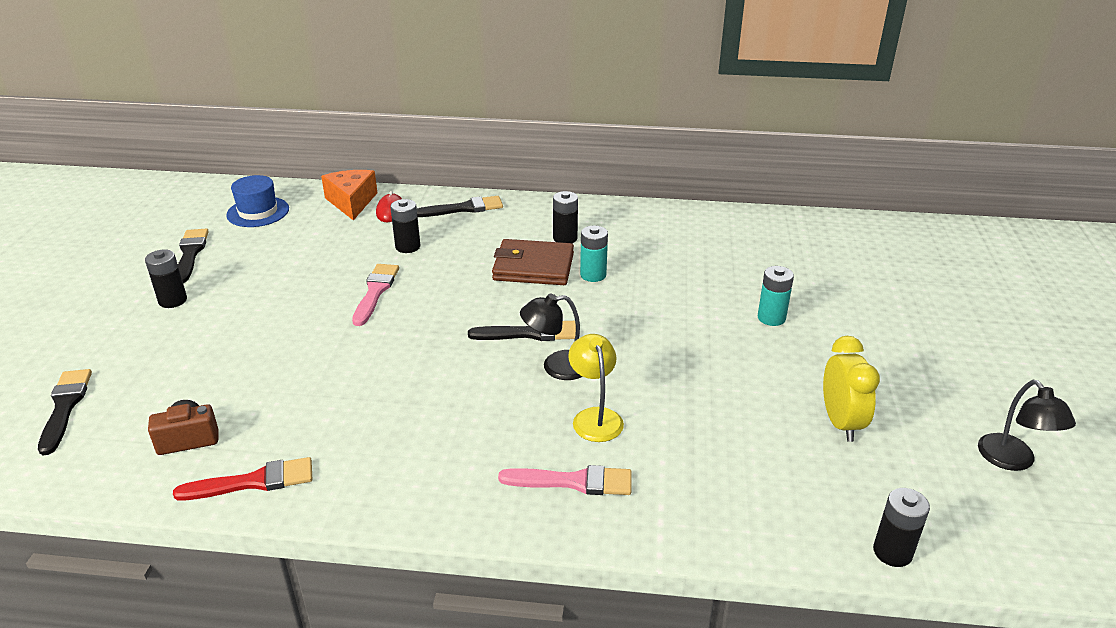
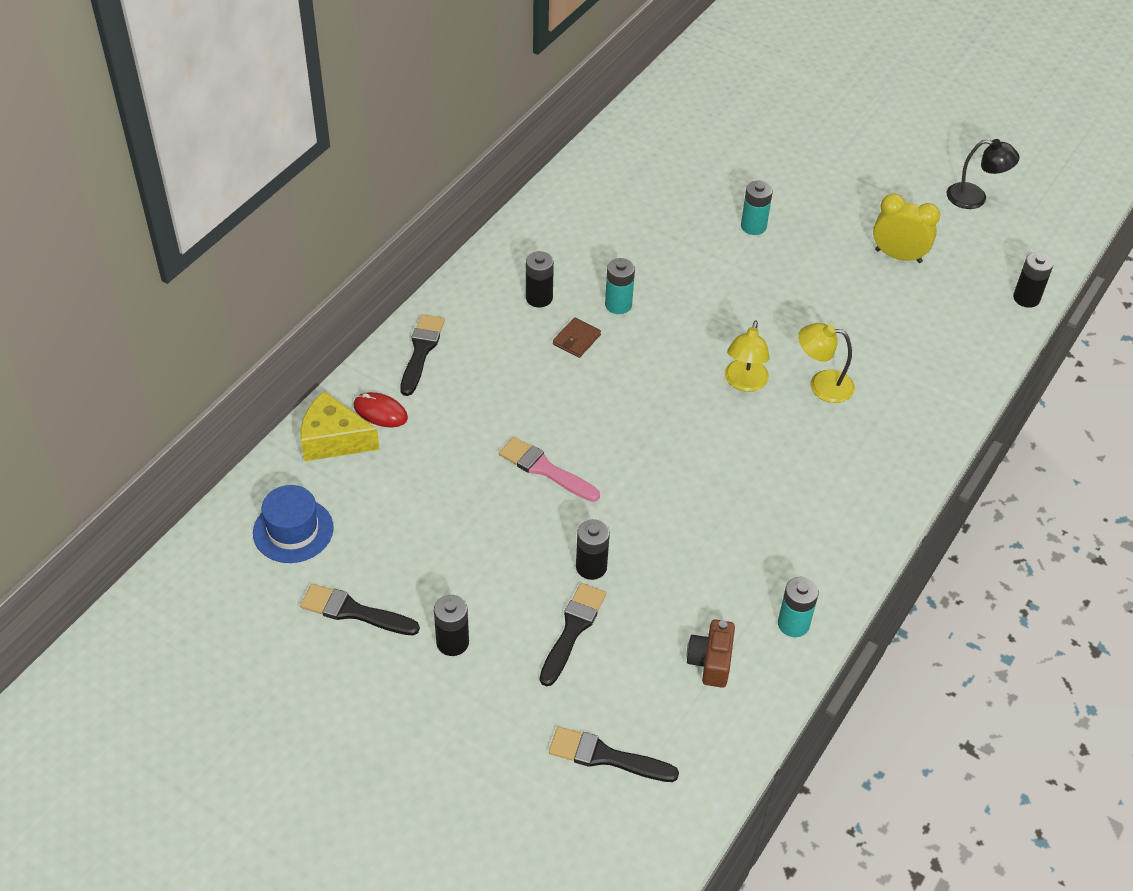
camera: 65 degrees left, 15 degrees up
red brush [173,457,312,500] -> turquoise battery [778,577,819,637]
orange cheese [321,170,378,220] -> yellow cheese [300,391,380,461]
black battery [390,199,420,253] -> black battery moved to [576,519,610,580]
black brush [468,321,576,341] -> black brush moved to [540,583,606,686]
brown wallet [492,239,574,285] -> brown wallet [553,317,601,358], size x0.50
pink brush [498,465,632,495] -> none
black lamp [520,294,583,380] -> yellow lamp [725,321,770,392]

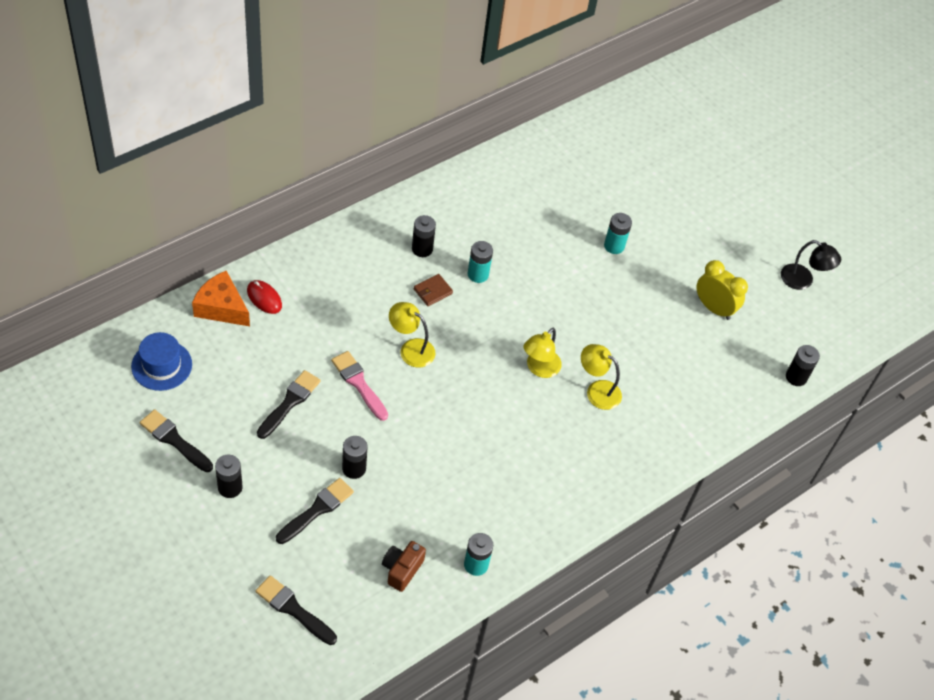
camera: 15 degrees right, 5 degrees up
yellow cheese [300,391,380,461] -> orange cheese [192,271,250,326]
black brush [400,314,445,396] -> black brush moved to [257,370,321,439]
none -> yellow lamp [389,302,435,368]

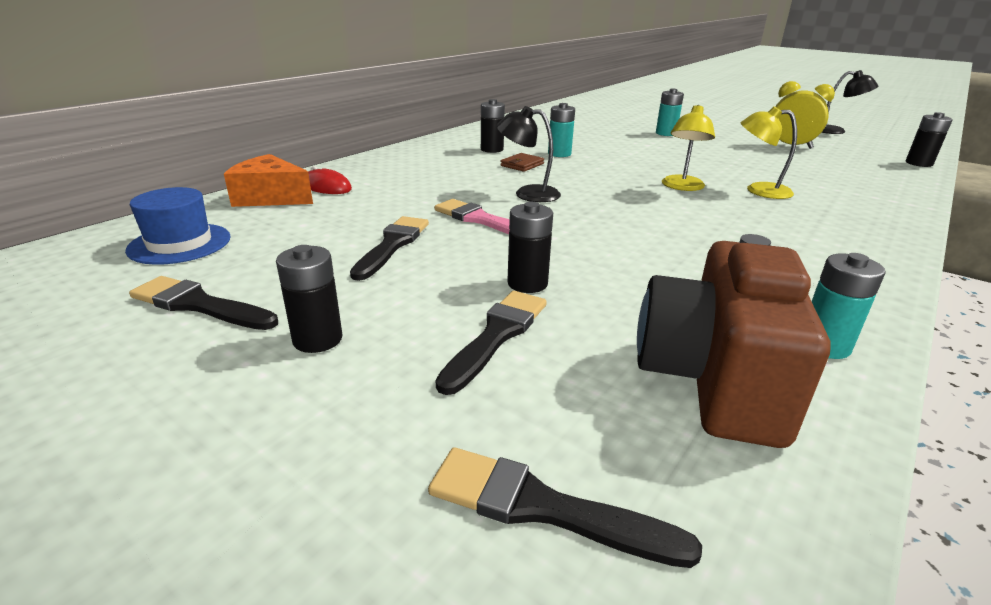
camera: 10 degrees left, 25 degrees down
brown camera [382,541,426,592] -> brown camera [637,234,830,448], size x1.99
yellow lamp [389,302,435,368] -> black lamp [497,106,561,202]

